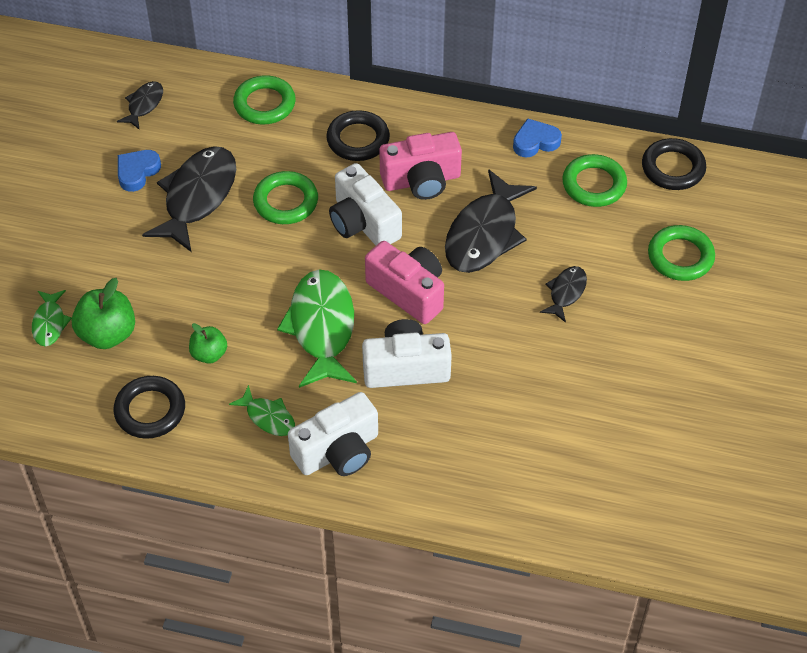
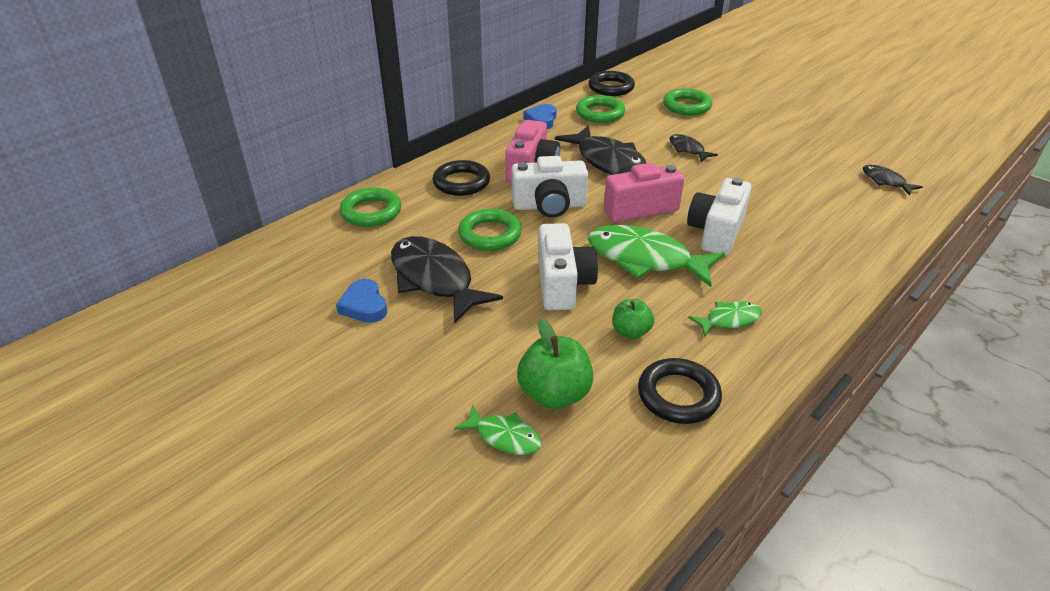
camera: 60 degrees left, 15 degrees down
black fish [117,81,163,130] -> black fish moved to [863,165,923,195]
white camera [288,392,378,476] -> white camera moved to [538,223,598,310]

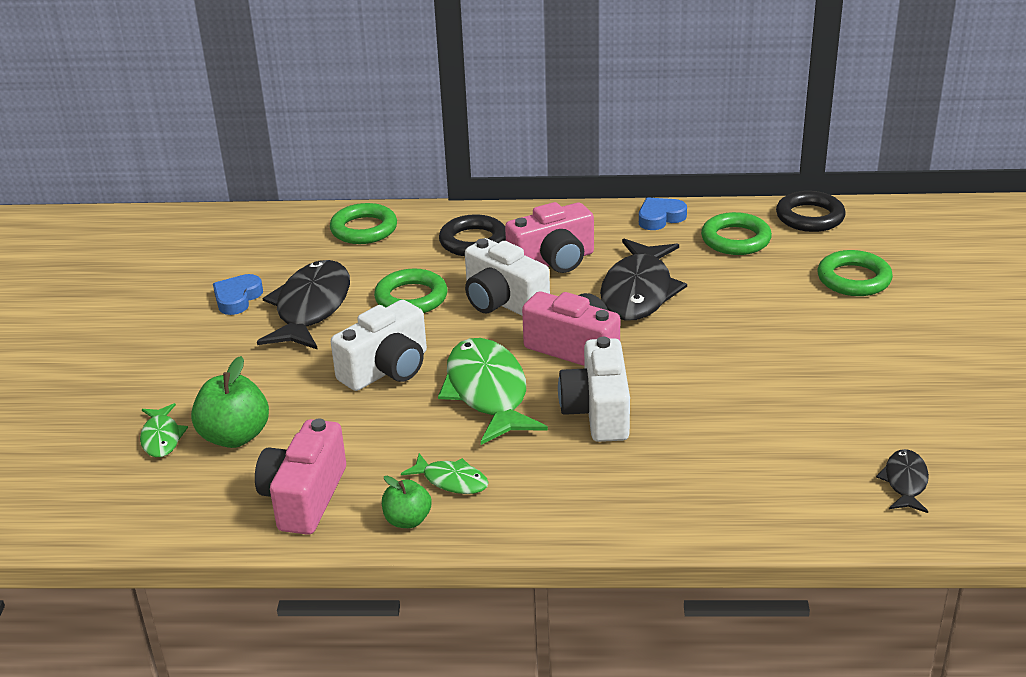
camera: 50 degrees right, 5 degrees down
green apple [612,299,654,339] -> green apple moved to [382,476,432,528]
black ring [638,358,722,424] -> pink camera [255,419,346,535]
black fish [670,134,718,162] -> none
white camera [687,177,751,256] -> white camera turned 75 degrees counterclockwise [558,337,630,442]

